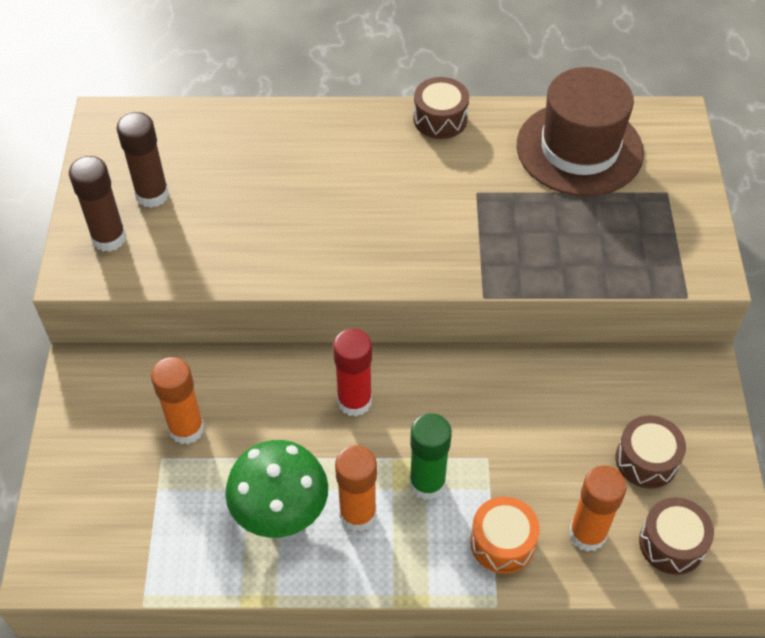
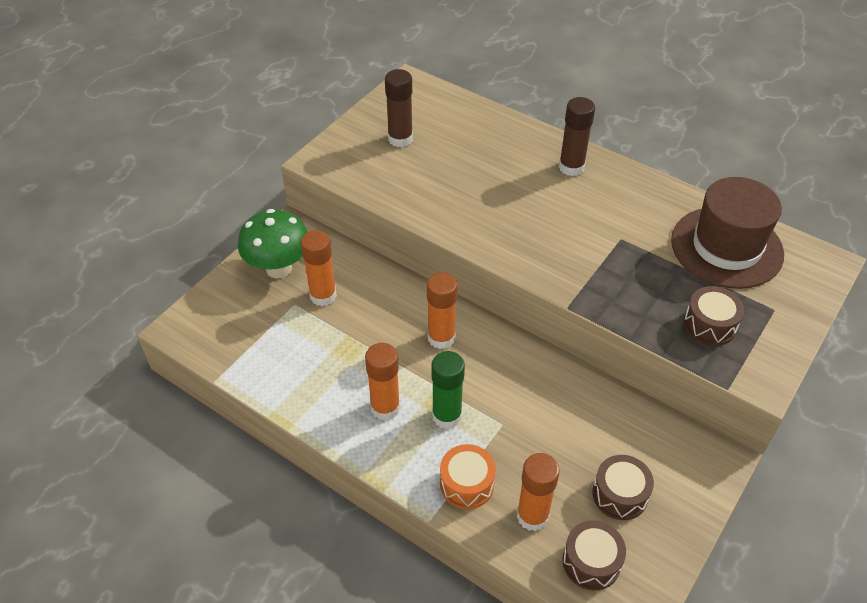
camera: 35 degrees right, 5 degrees down
brown glue stick [69,156,126,252] -> brown glue stick moved to [559,97,595,176]
green mushroom [225,440,328,538] -> green mushroom moved to [238,209,308,278]
red glue stick [333,329,372,417] -> orange glue stick [427,272,458,349]
brown drum [413,77,469,139] -> brown drum moved to [684,286,744,346]

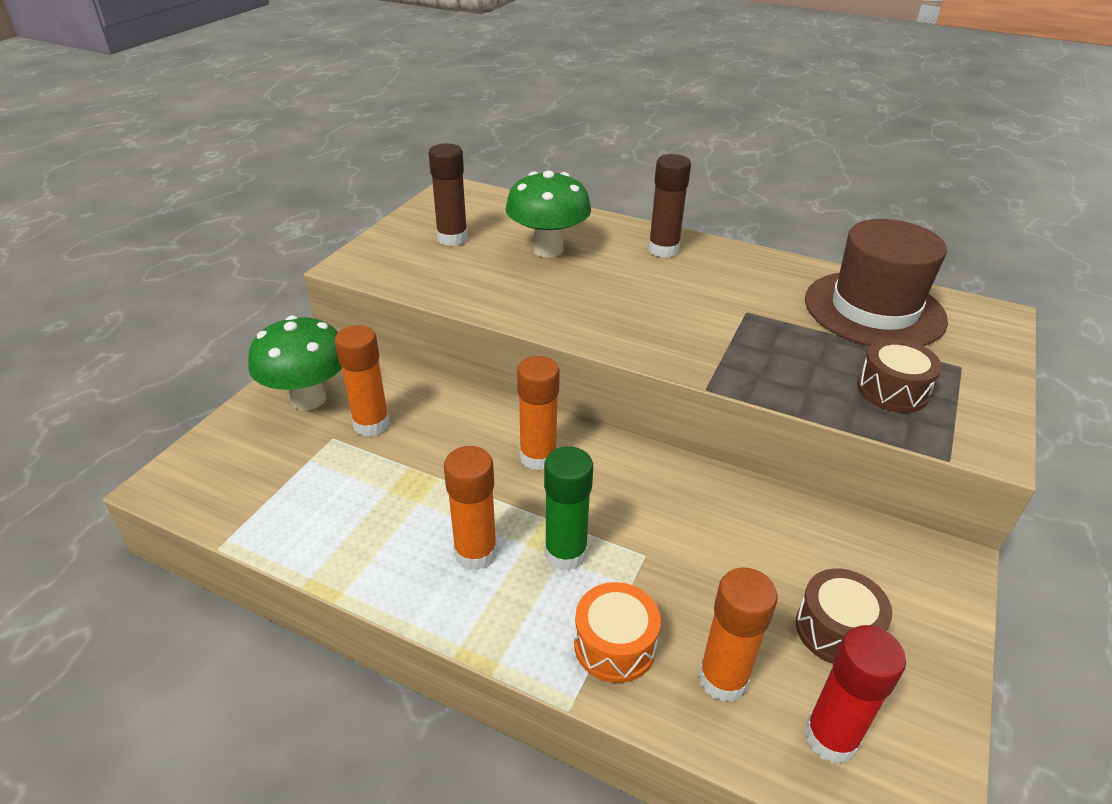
camera: 10 degrees left, 10 degrees down
brown drum [563,520,626,590] -> red glue stick [804,625,906,763]
none -> green mushroom [506,170,591,258]

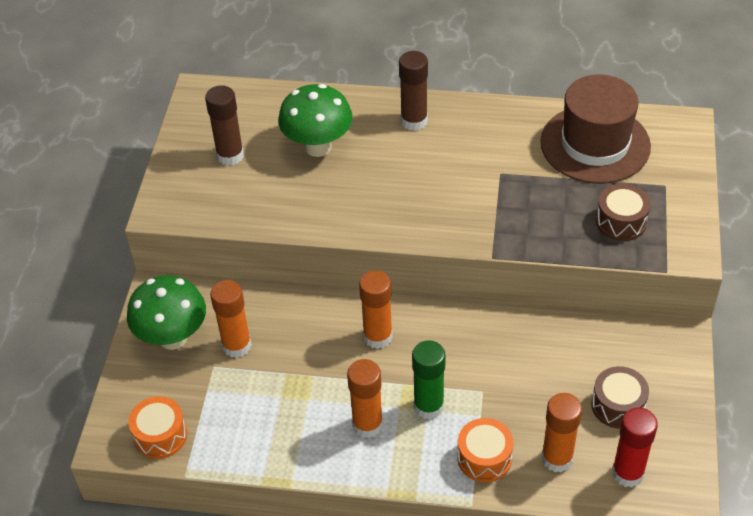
camera: 15 degrees left, 10 degrees up
none -> orange drum [128,396,187,459]

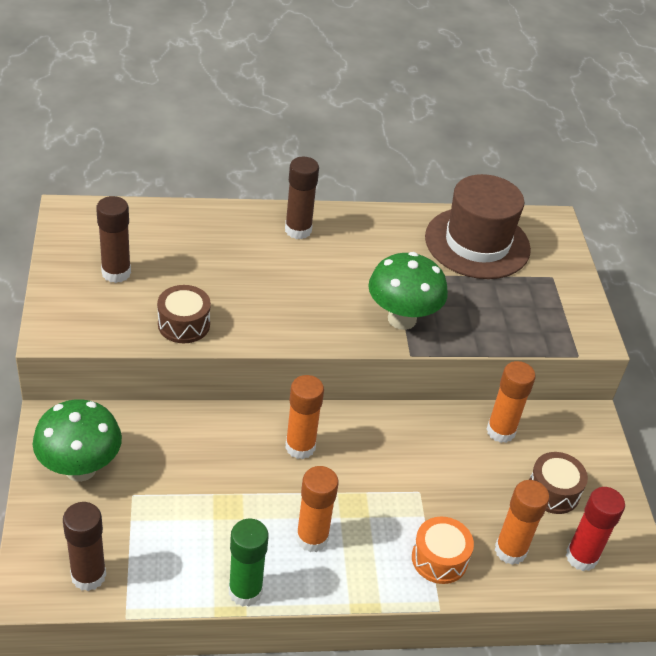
camera: 20 degrees left, 5 degrees down
orange drum [128,396,187,459] -> brown glue stick [63,502,106,591]
orange glue stick [210,280,252,358] -> orange glue stick moved to [487,361,536,443]
green mushroom [278,84,353,157] -> green mushroom moved to [368,252,448,330]
green glue stick [412,340,446,419] -> green glue stick moved to [229,518,269,607]
brown drum [596,184,651,241] -> brown drum moved to [157,285,211,343]

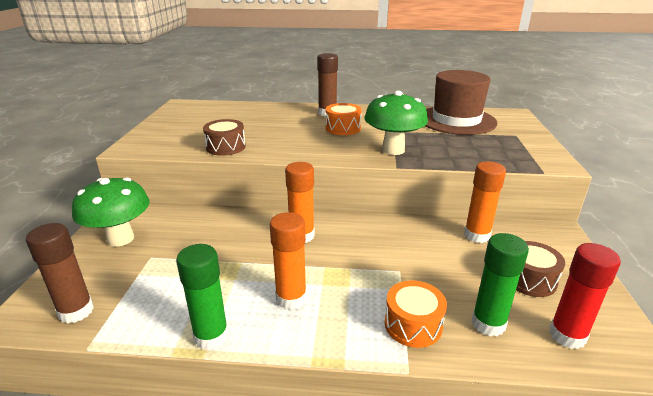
camera: 15 degrees right, 15 degrees down
brown glue stick [96,196,131,283] -> none
orange glue stick [495,480,550,565] -> green glue stick [471,233,529,336]
none -> orange drum [326,103,362,135]

